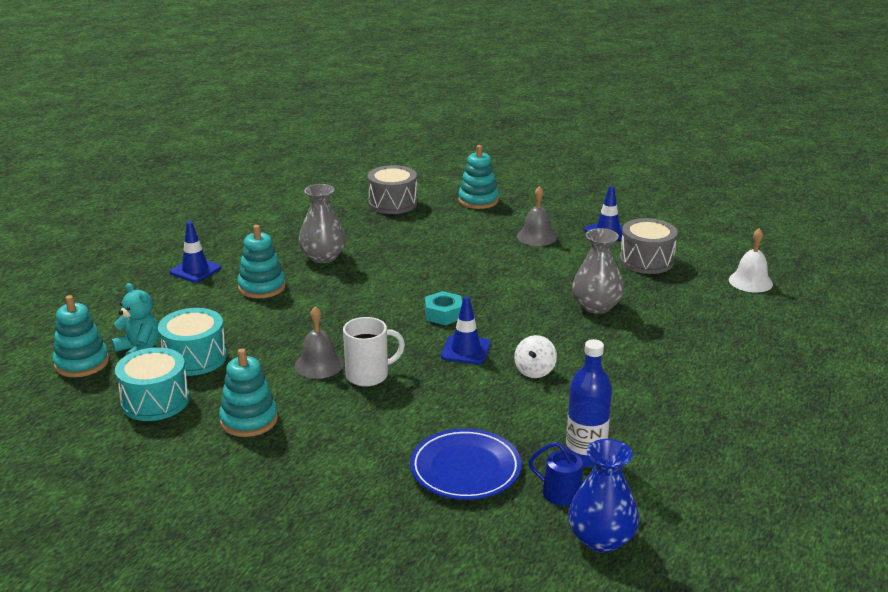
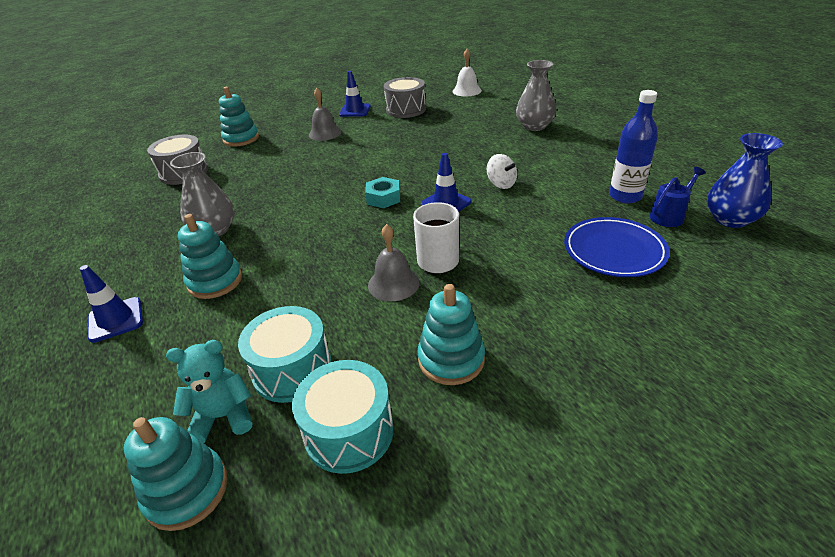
camera: 55 degrees left, 10 degrees up
grey vase [572,228,624,314] -> grey vase moved to [516,60,557,131]

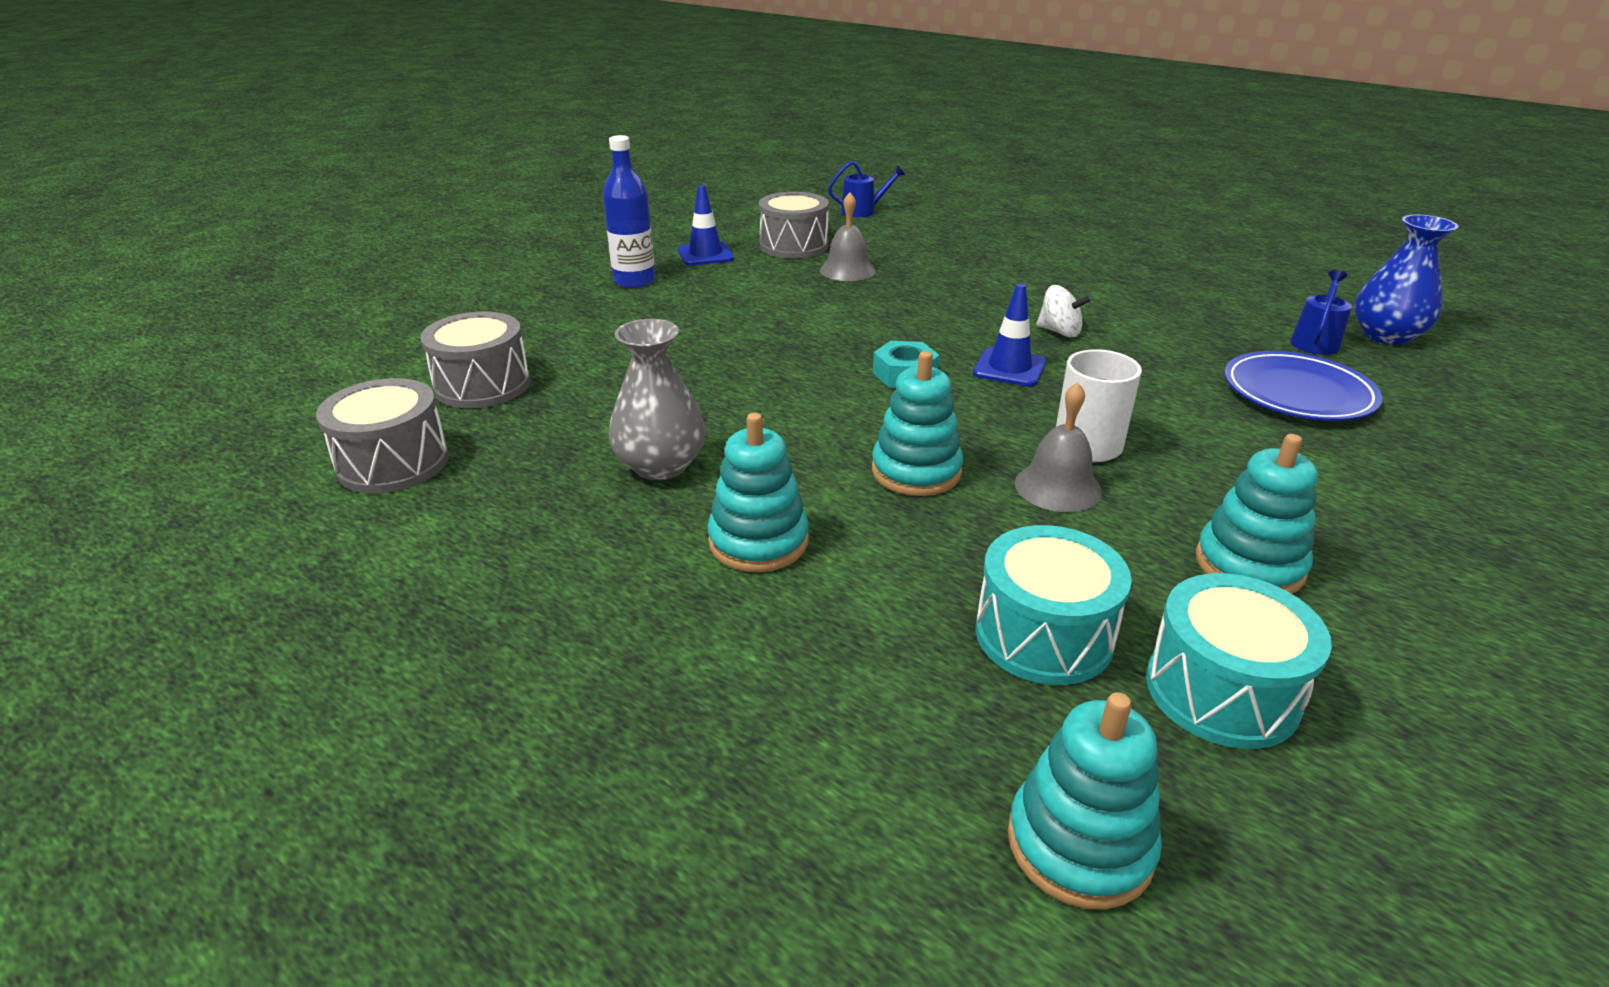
camera: 25 degrees left, 5 degrees down
blue traffic cone [80,265,143,343] -> none
turquoise teddy bear [166,340,252,443] -> none
turquoise stacking toy [219,87,259,147] -> turquoise stacking toy moved to [872,351,963,496]
grey bell [309,88,342,141] -> grey bell moved to [820,192,876,281]
white bell [452,49,482,96] -> blue watering can [828,161,905,217]
grey vase [516,60,557,131] -> none
blue bottle [609,90,658,203] -> blue bottle moved to [603,135,655,288]
none -> grey drum [316,378,449,493]

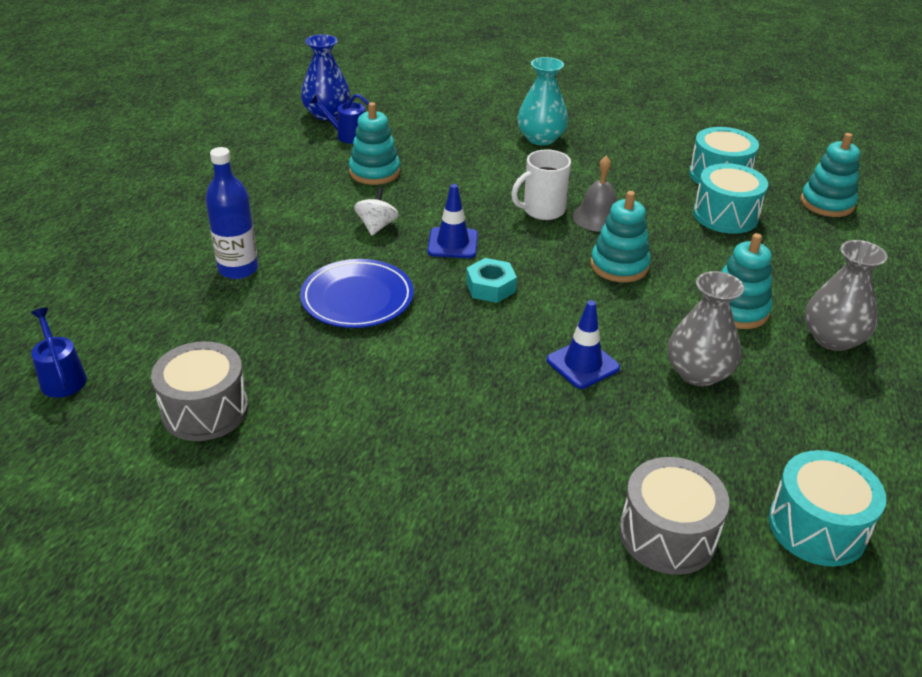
camera: 110 degrees left, 5 degrees up
grey drum [316,378,449,493] -> turquoise drum [769,450,886,566]
blue bottle [603,135,655,288] -> blue bottle moved to [205,147,258,279]
blue traffic cone [678,185,734,266] -> blue traffic cone moved to [547,300,620,389]
grey bell [820,192,876,281] -> none
turquoise stacking toy [1196,434,1318,594] -> turquoise stacking toy moved to [349,102,400,185]
blue plate [1225,351,1383,421] -> blue plate moved to [300,259,414,328]
none -> turquoise vase [517,57,568,145]
none -> grey vase [805,240,888,351]

